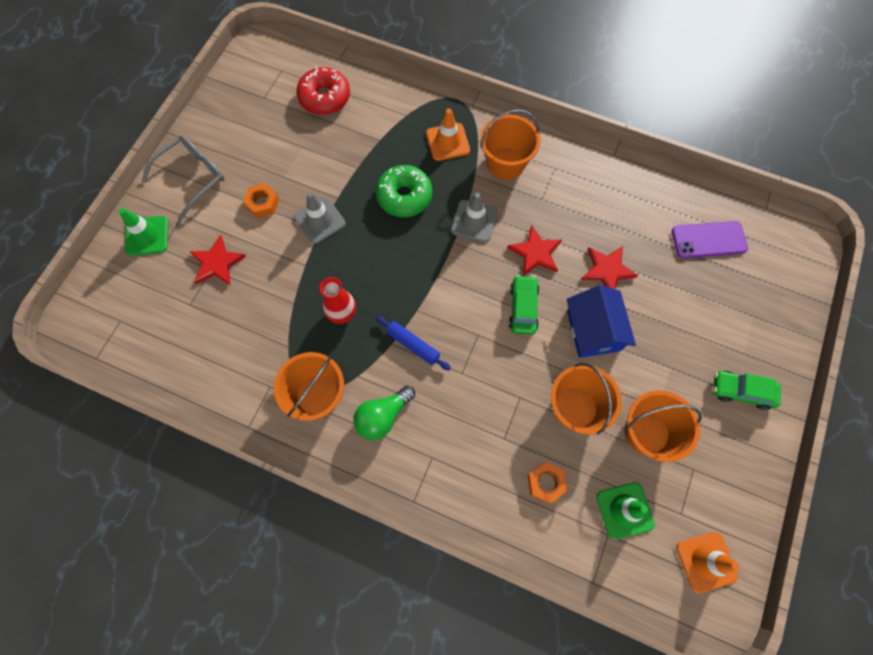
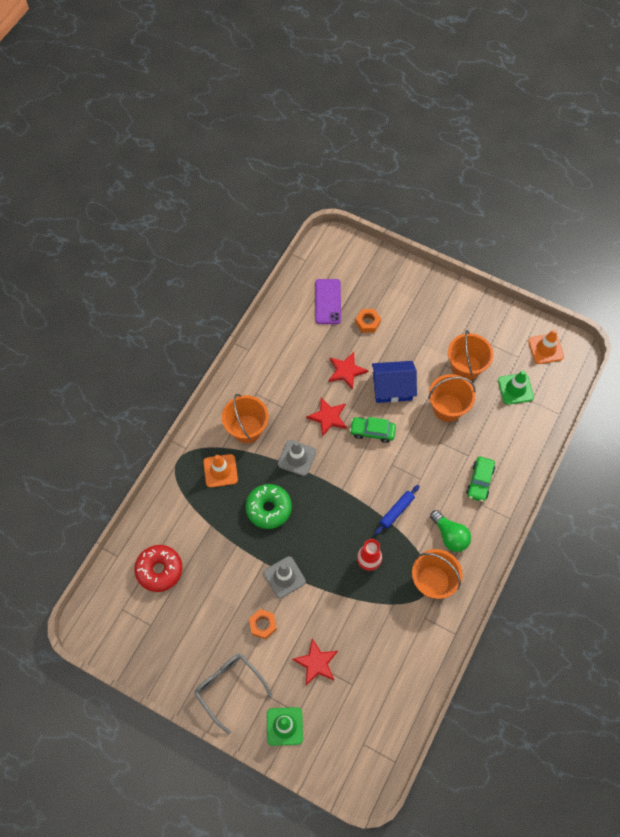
camera: 85 degrees left, 5 degrees down
orange nut [527,462,568,504] -> orange nut moved to [355,309,381,333]
green car [713,371,781,410] -> green car moved to [466,457,495,502]

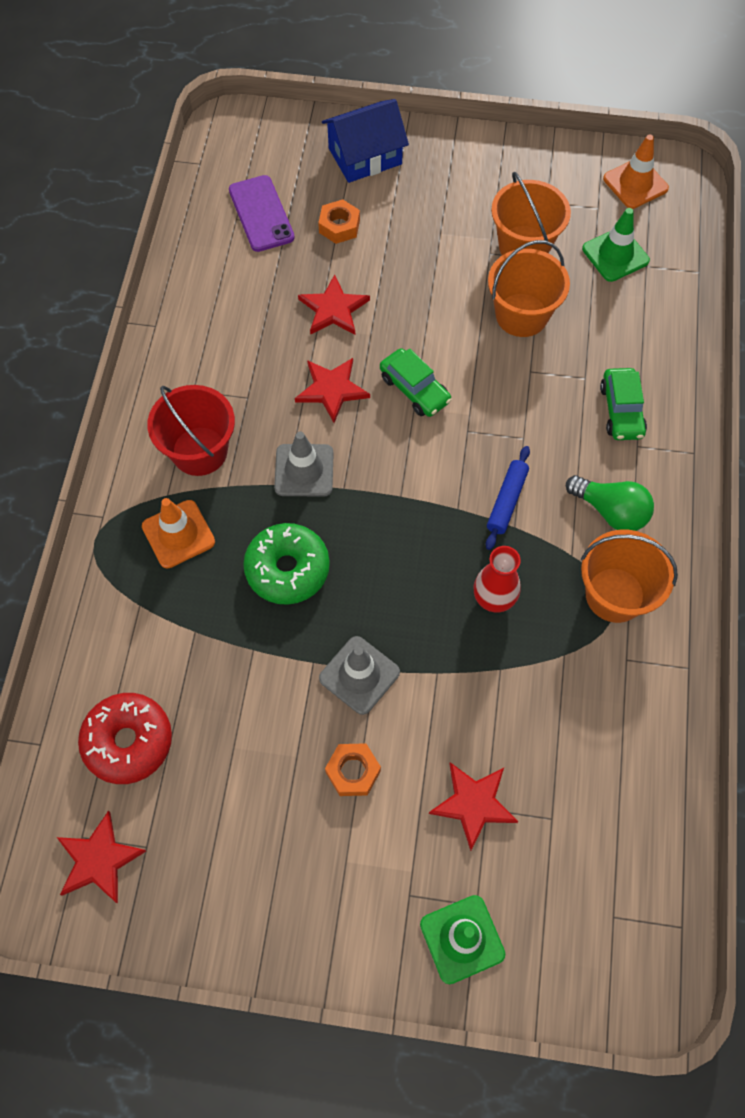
camera: 20 degrees left, 0 degrees up
grey glasses [194,654,273,735] -> none
orange bucket [222,394,269,443] -> red bucket [147,385,235,476]
green car [350,417,396,443] -> green car turned 120 degrees counterclockwise [380,348,452,417]
blue house [372,361,417,403] -> blue house moved to [322,99,409,183]
none -> red star [57,811,146,904]

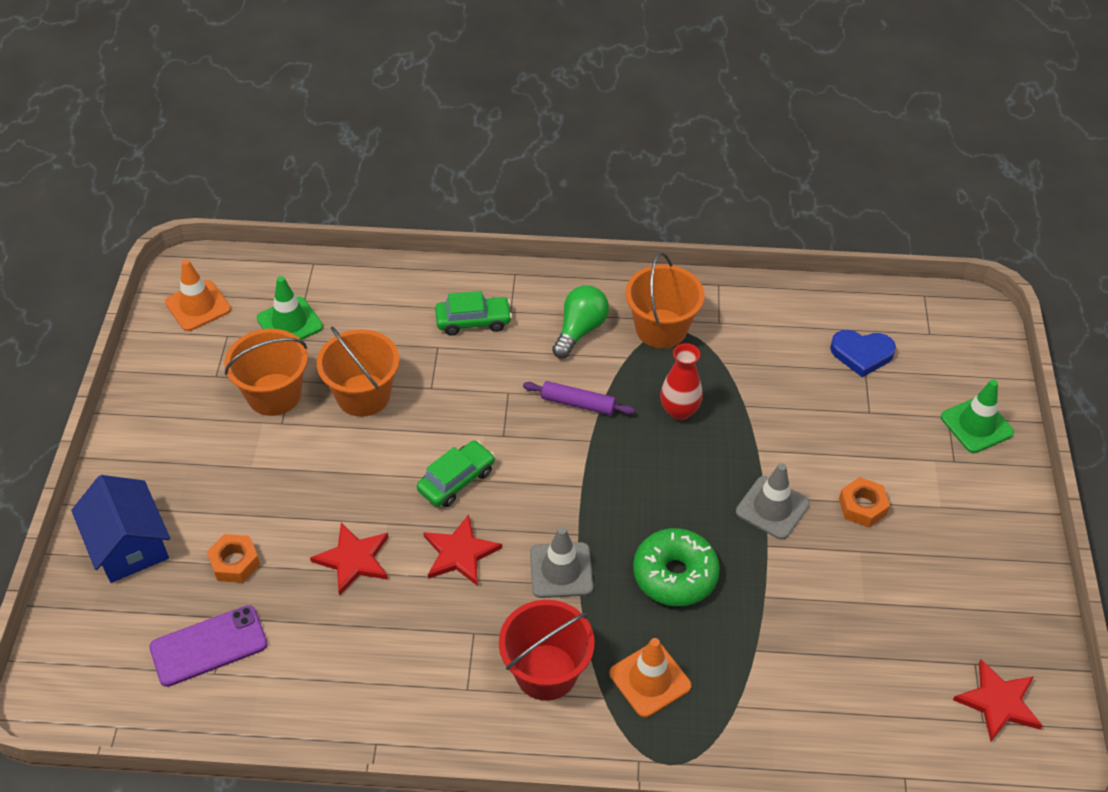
camera: 95 degrees left, 15 degrees down
red donut [78,693,172,784] -> none
red star [429,762,519,851] -> none
blue rolling pin [486,446,530,550] -> purple rolling pin [523,381,635,415]
none -> blue heart [830,330,896,377]

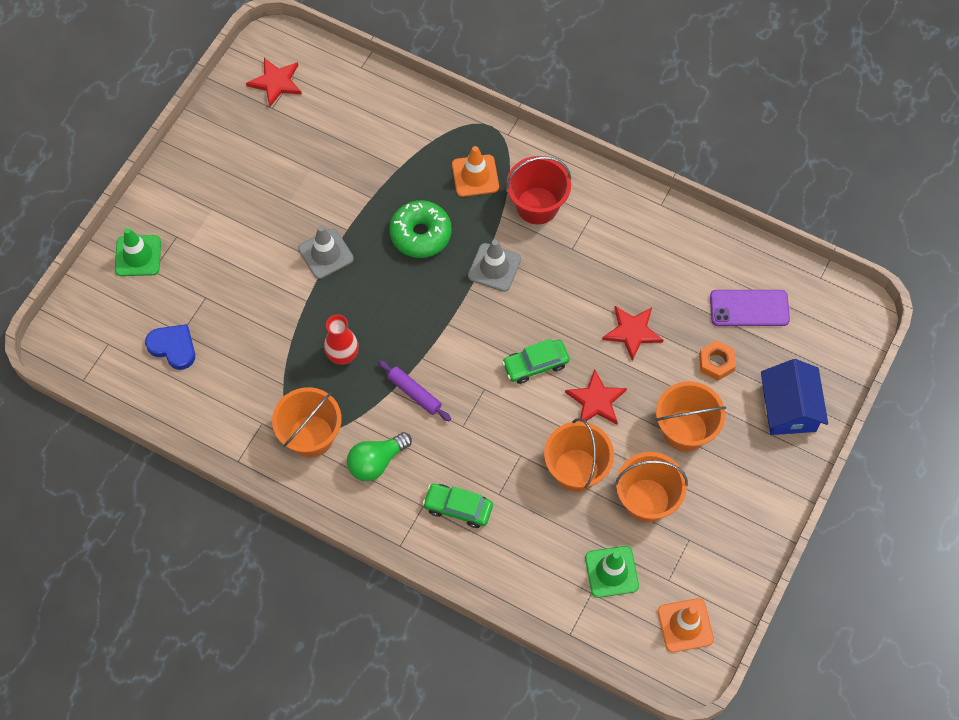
camera: 155 degrees left, 15 degrees up
red star [423,514,502,586] -> red star moved to [565,369,627,424]
orange nut [839,477,890,527] -> none
none -> orange bucket [656,381,726,452]

